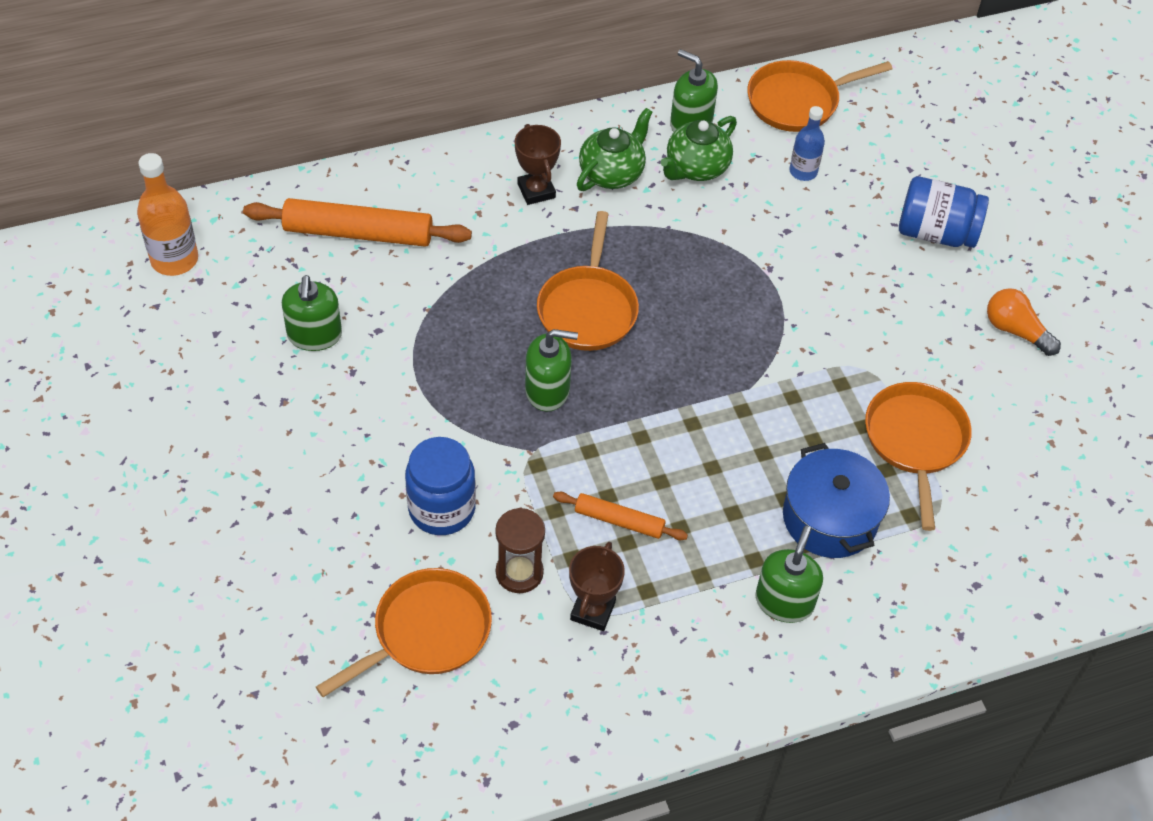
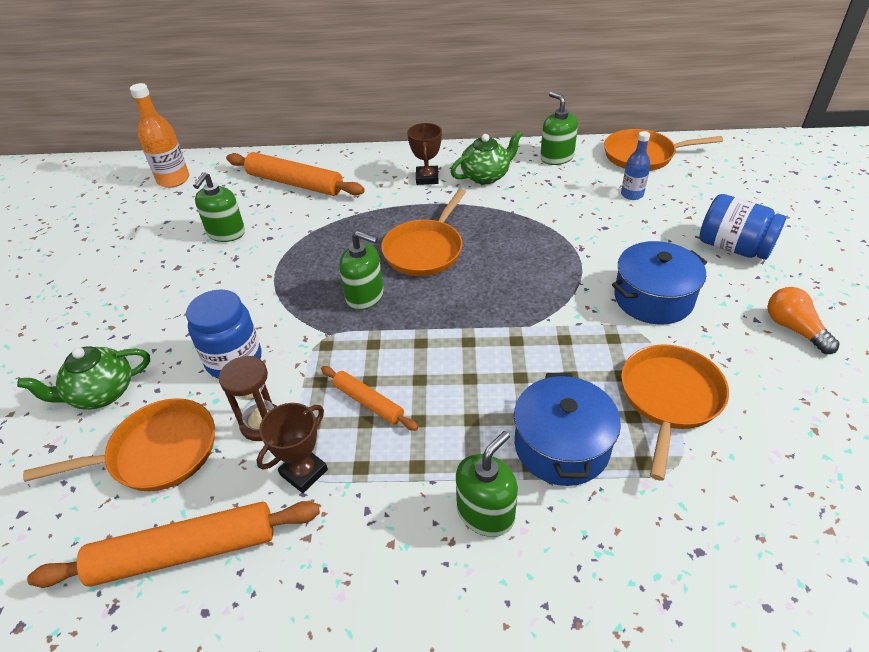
camera: 25 degrees right, 10 degrees down
green teapot [661,116,737,181] -> green teapot moved to [17,346,150,410]
none -> orange rolling pin [27,501,320,588]
none -> blue pot [612,241,707,324]

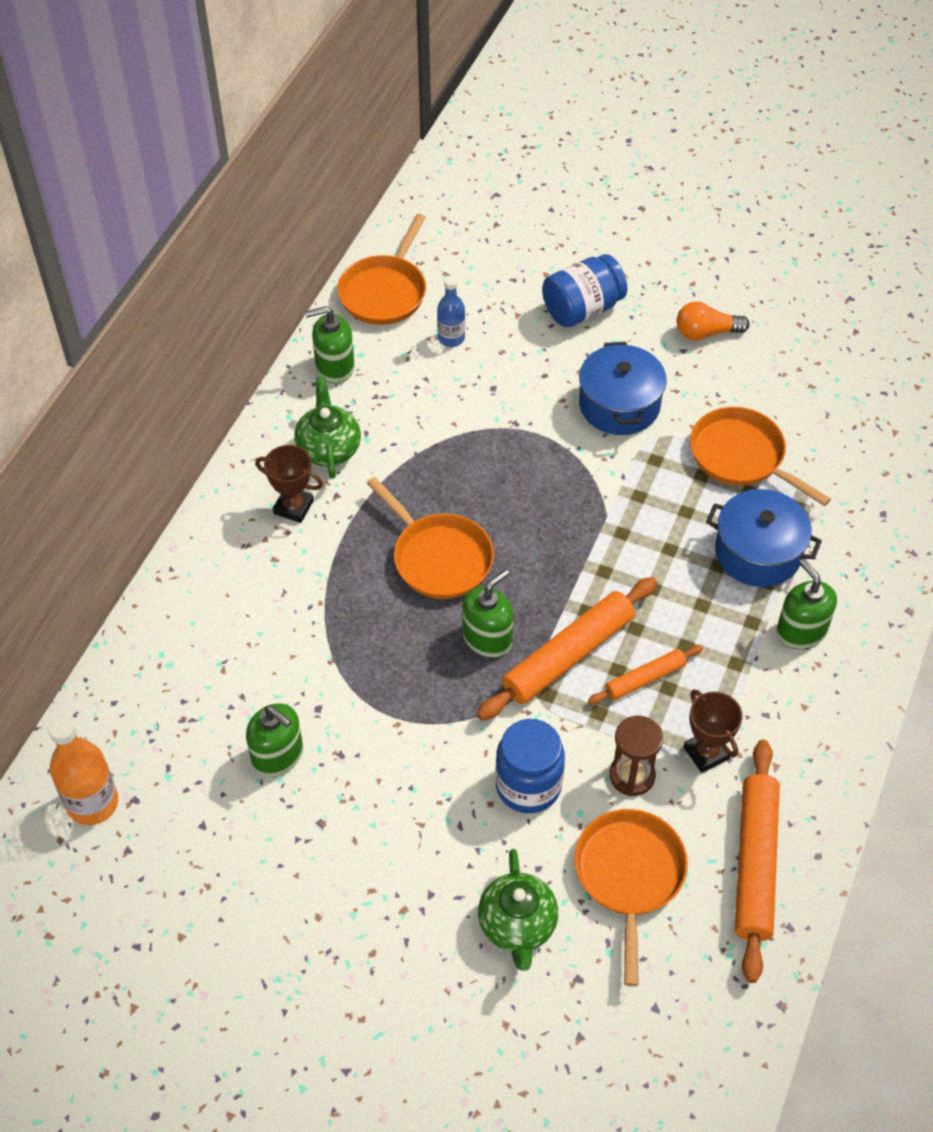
camera: 70 degrees left, 10 degrees up
orange rolling pin [226,152,364,196] -> orange rolling pin moved to [477,577,657,720]

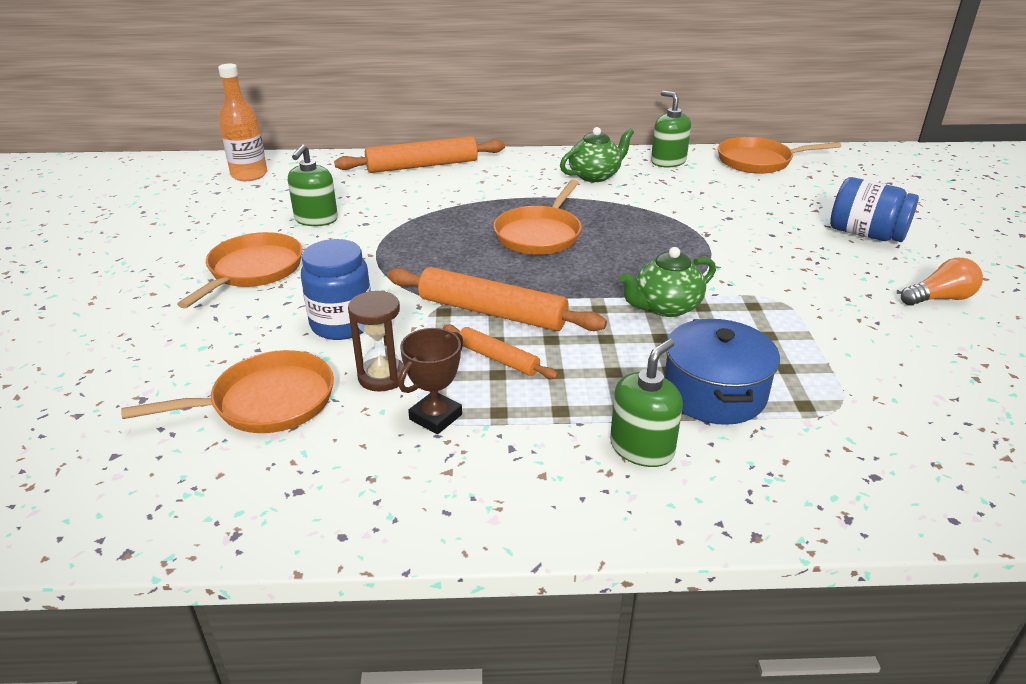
camera: 65 degrees right, 20 degrees down
brown trophy [255,445,323,523] -> none
blue bottle [437,276,465,347] -> none
green soap dispenser [462,569,513,658] -> none
green teapot [478,849,558,971] -> green teapot moved to [620,247,716,317]
blue pot [579,342,667,435] -> none
orange light bulb [677,302,750,340] -> orange light bulb turned 105 degrees clockwise [901,258,983,306]
orange pan [690,407,831,506] -> orange pan moved to [177,232,303,309]
orange rolling pin [735,740,780,983] -> orange rolling pin moved to [334,136,505,173]

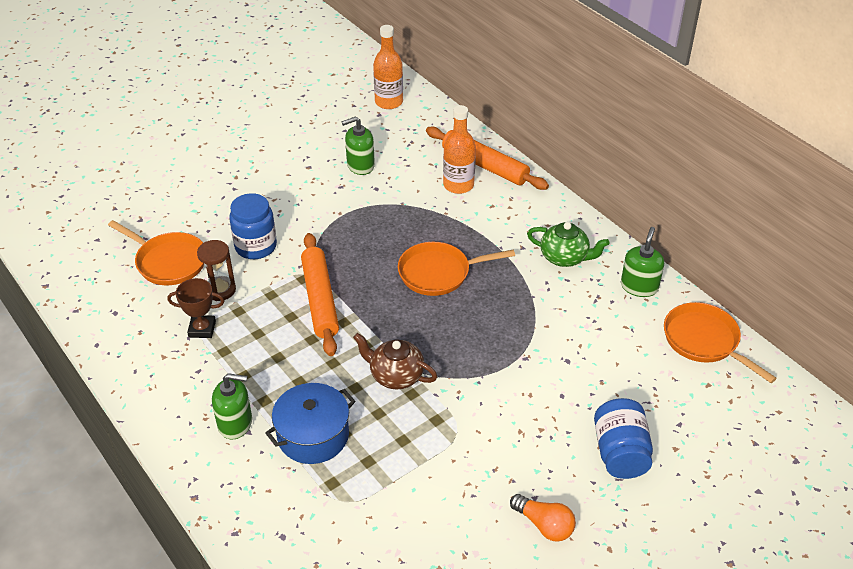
camera: 55 degrees right, 10 degrees up
orange pan [177,232,303,309] -> none
orange rolling pin [443,324,558,379] -> none
green teapot [620,247,716,317] -> brown teapot [353,333,438,389]
none -> orange bottle [443,105,476,194]

